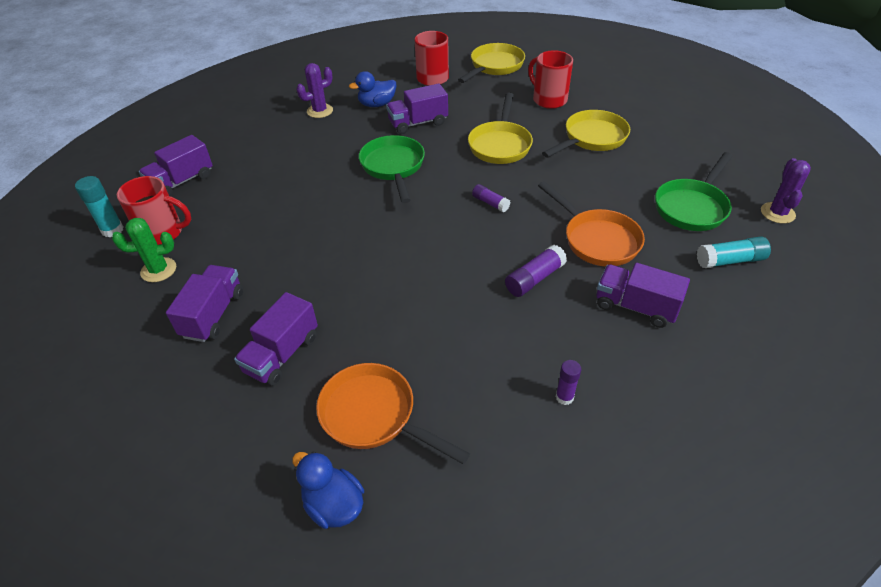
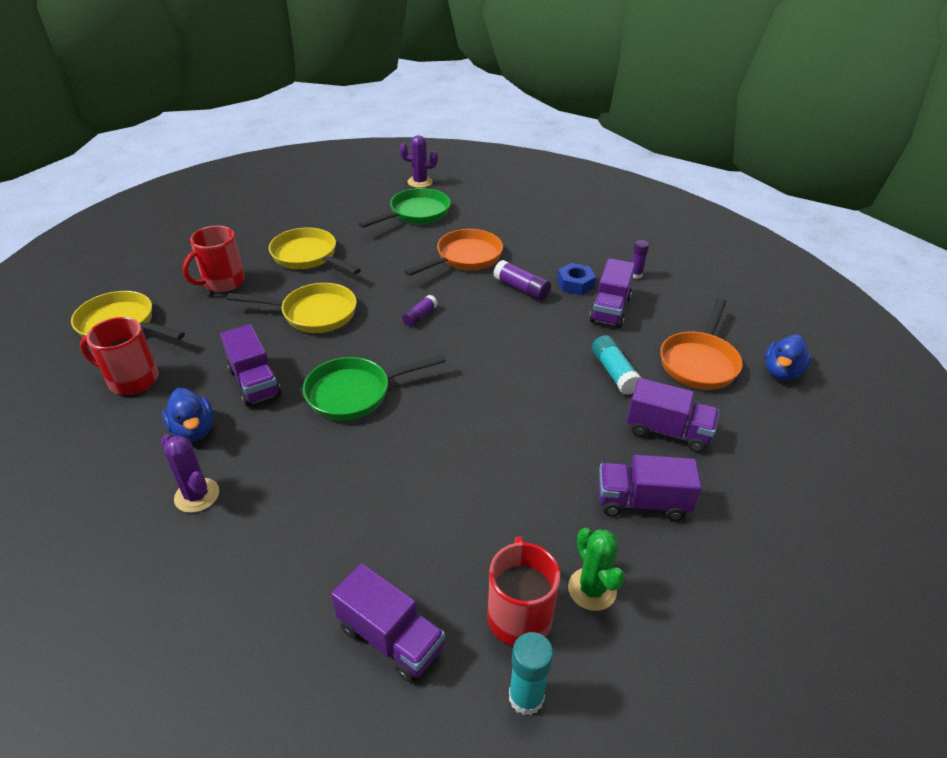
camera: 100 degrees left, 5 degrees down
purple truck [596,263,690,328] -> purple truck moved to [589,258,635,328]
green pan [655,152,733,231] -> green pan turned 75 degrees counterclockwise [358,188,451,228]
turquoise glue stick [697,236,771,268] -> turquoise glue stick moved to [592,335,641,395]
none -> blue nut [557,263,596,295]

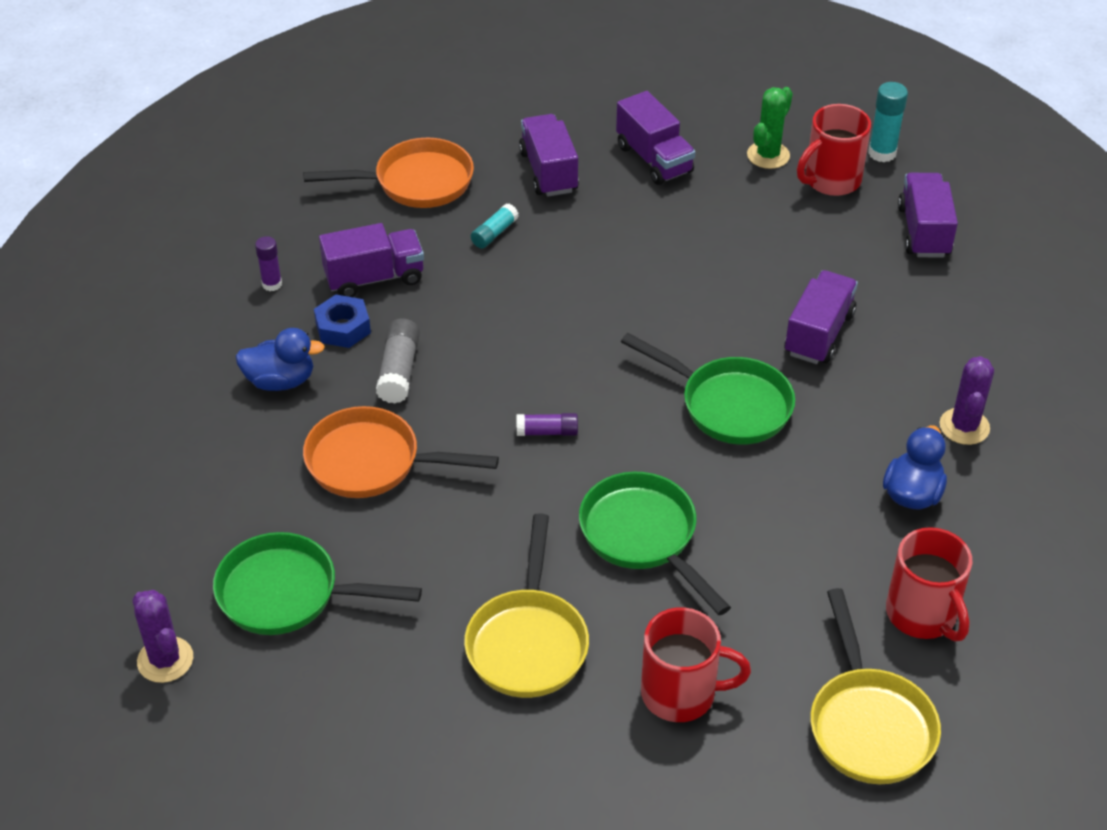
camera: 125 degrees left, 5 degrees up
purple truck [220,324,282,407] -> purple truck moved to [784,270,858,364]
yellow pan [227,283,357,333] -> green pan [579,472,731,615]
purple glue stick [493,260,551,300] -> grey glue stick [376,318,420,404]
turquoise glue stick [592,335,641,395] -> turquoise glue stick [471,203,519,248], size x0.66
blue duck [765,335,812,380] -> blue duck moved to [235,328,325,391]

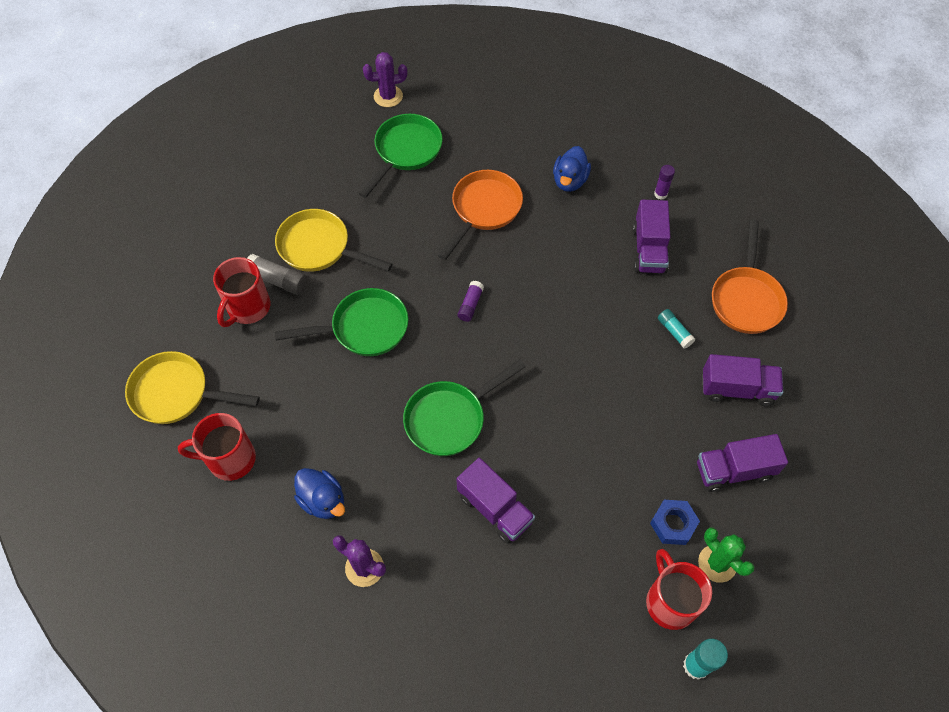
camera: 110 degrees right, 15 degrees up
blue nut [314,294,371,348] -> blue nut moved to [650,500,700,545]
grey glue stick [376,318,420,404] -> grey glue stick moved to [247,254,307,295]
purple truck [898,173,958,258] -> none

